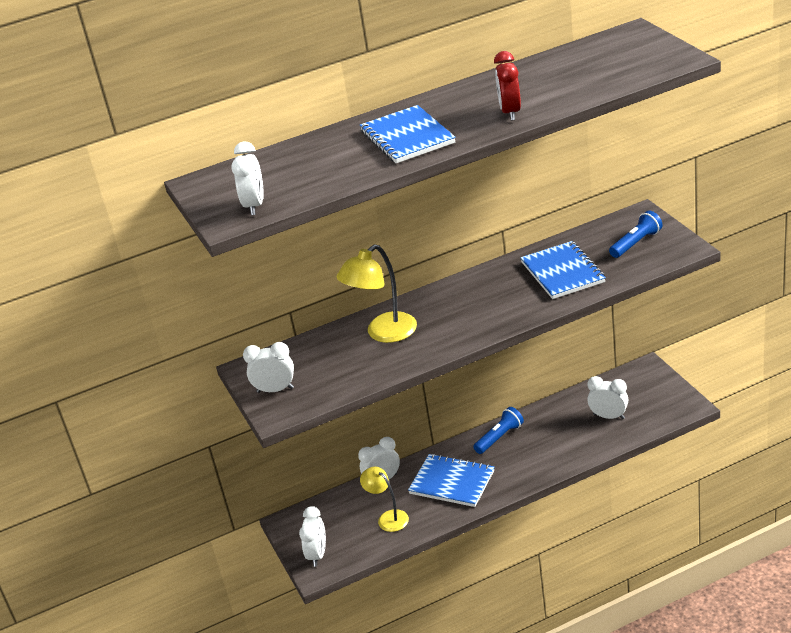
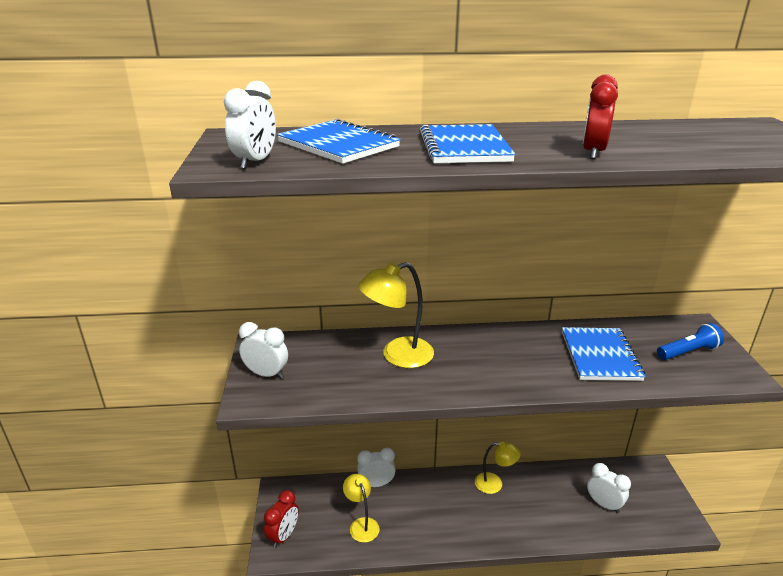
camera: 15 degrees right, 5 degrees down
white clock [299,506,326,567] -> red clock [264,490,299,548]
blue notebook [408,454,494,507] -> blue notebook moved to [277,119,401,164]
blue flashlight [473,407,524,454] -> yellow lamp [475,441,521,494]

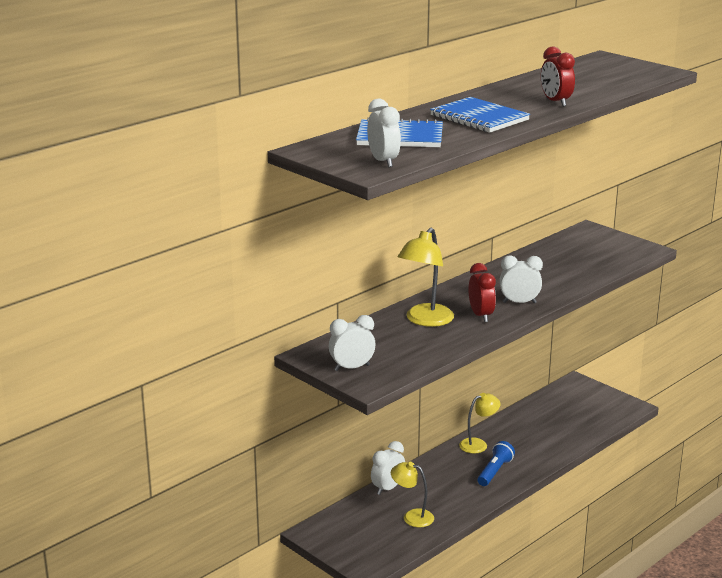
camera: 40 degrees left, 5 degrees down
red clock [264,490,299,548] -> red clock moved to [469,263,496,322]
blue notebook [562,327,646,381] -> none
white clock [587,463,631,513] -> white clock moved to [500,255,543,303]
blue flashlight [657,323,724,360] -> blue flashlight moved to [477,441,515,486]

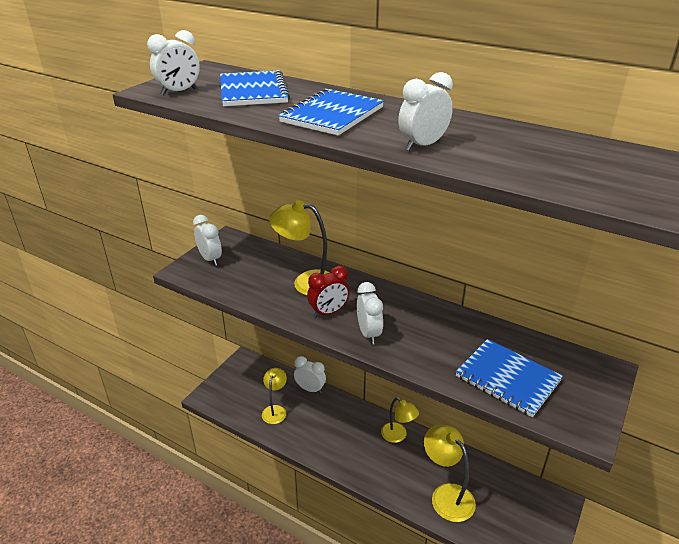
camera: 75 degrees right, 10 degrees up
blue flashlight [477,441,515,486] -> none
red clock [541,46,575,107] -> white clock [398,72,453,151]
none -> yellow lamp [424,425,476,522]
none -> blue notebook [456,339,563,417]

